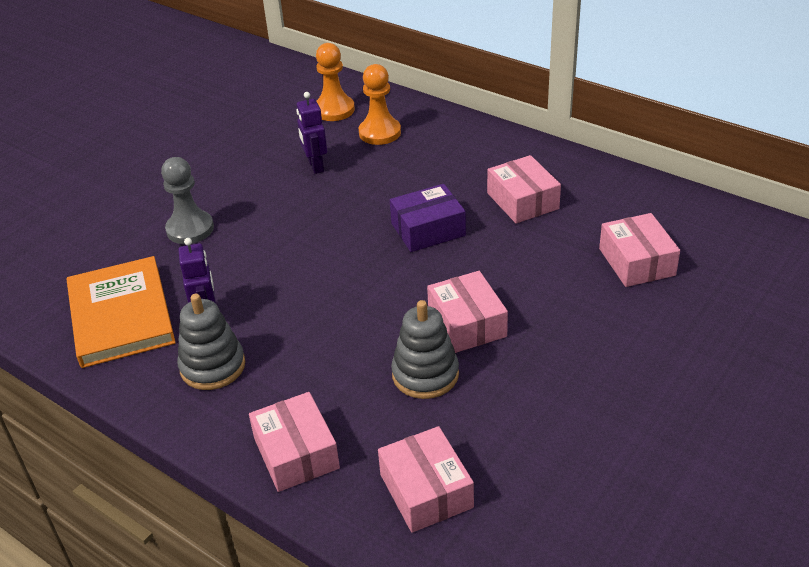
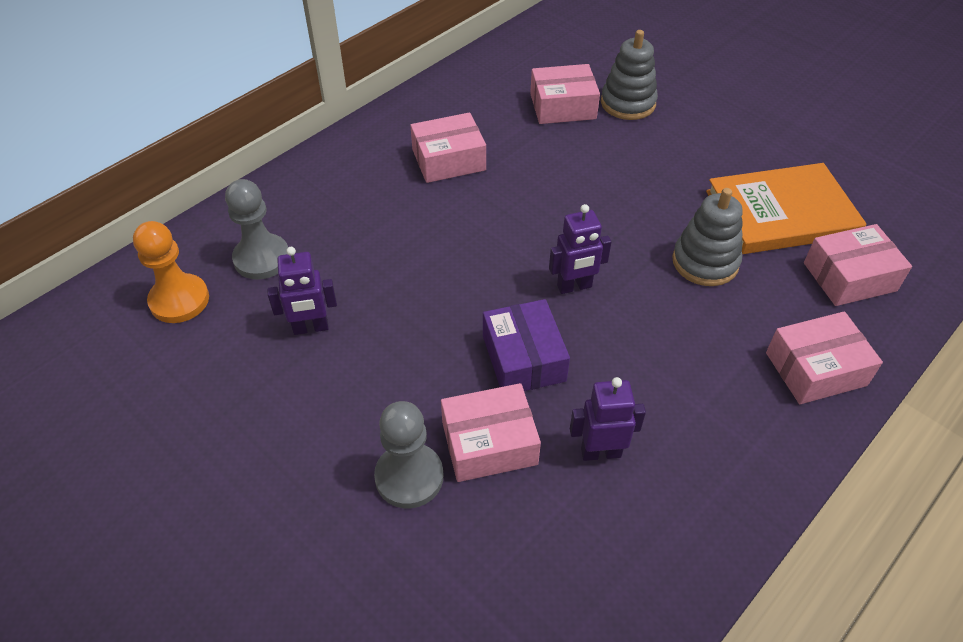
camera: 85 degrees left, 10 degrees up
orange book [67,256,176,368] -> orange book moved to [706,163,866,254]
grey stacking toy [177,294,245,390] -> grey stacking toy moved to [601,30,658,120]
orange pawn [359,64,401,145] -> grey pawn [225,179,288,279]
purple box [390,184,466,252] -> purple box moved to [483,299,570,391]
pink box [427,271,508,353] -> pink box moved to [441,383,541,482]
none -> purple robot [549,204,611,294]

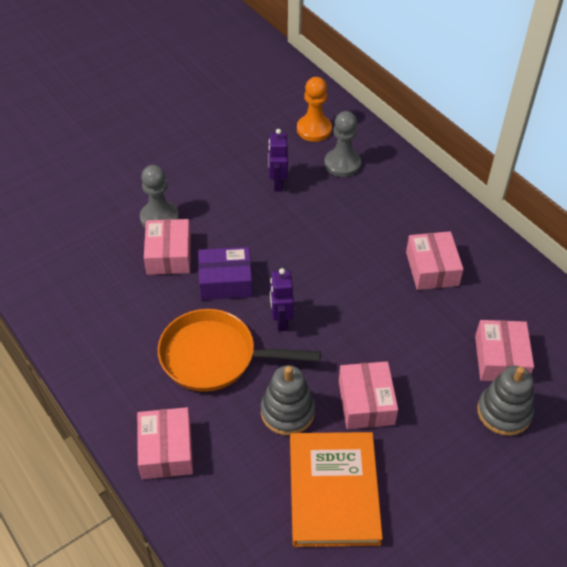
camera: 100 degrees right, 0 degrees up
purple robot [570,377,646,461] -> none
pink box [804,224,912,306] -> pink box moved to [339,361,398,429]
none -> orange pan [158,309,321,392]

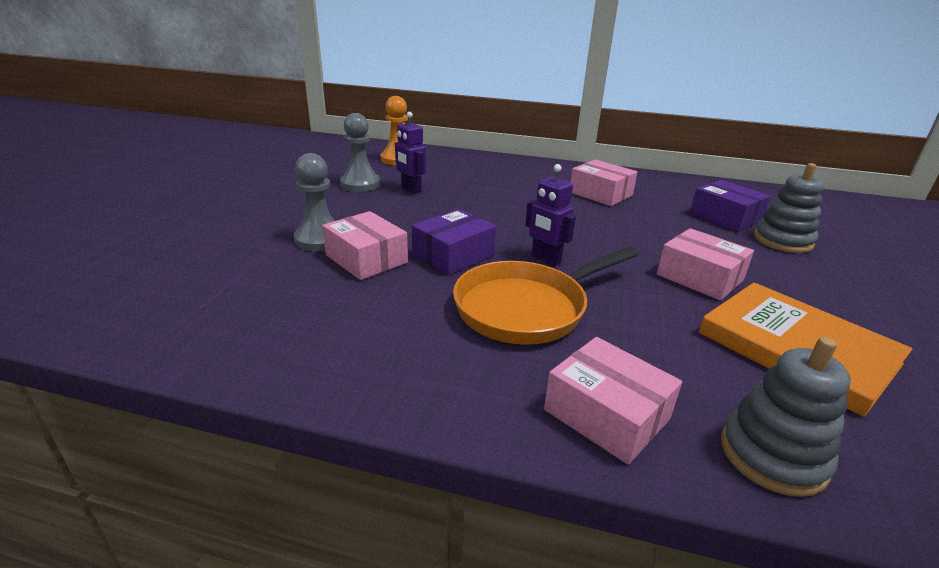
camera: 40 degrees left, 20 degrees down
grey stacking toy [261,365,315,435] -> grey stacking toy moved to [721,337,851,497]
grey pawn [324,111,361,177] -> grey pawn moved to [340,113,380,192]
pink box [475,320,534,381] -> purple box [690,180,771,232]

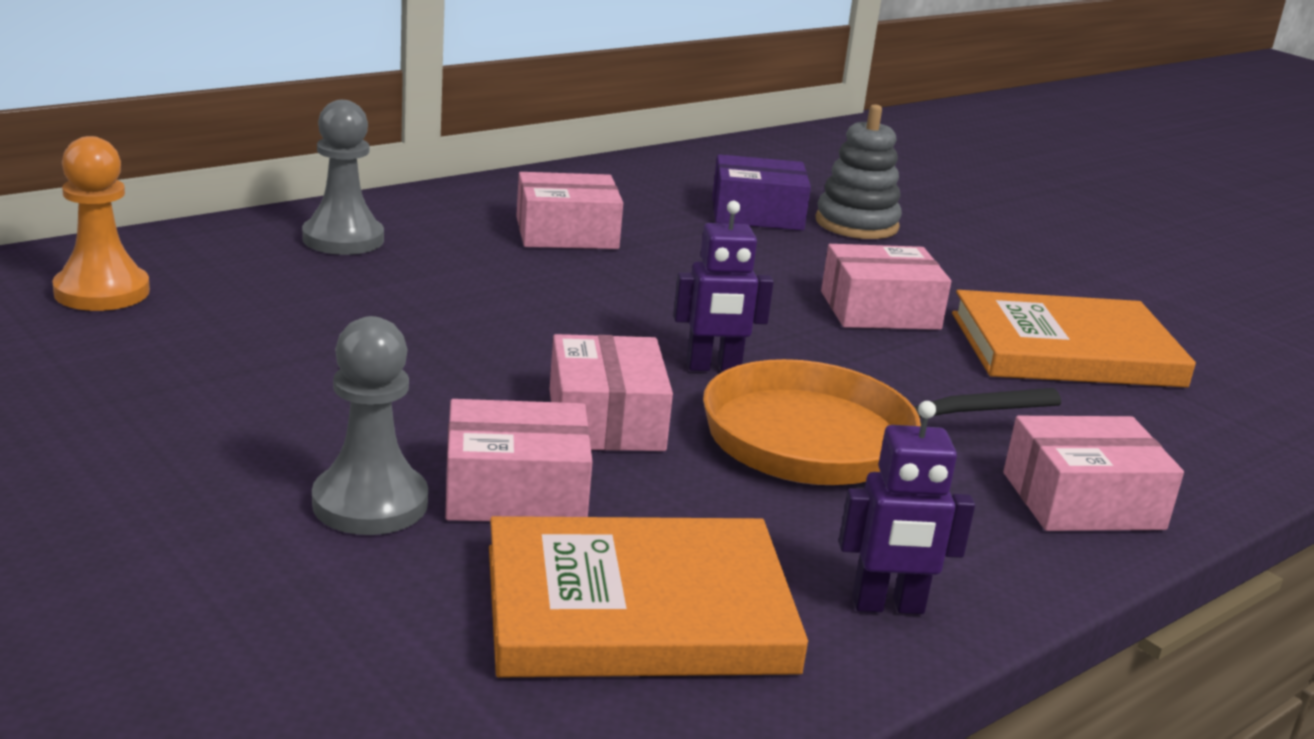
camera: 55 degrees left, 5 degrees down
grey pawn [340,113,380,192] -> grey pawn moved to [302,100,384,255]
purple robot [395,112,426,194] -> purple robot moved to [839,401,975,614]
purple box [412,209,496,275] -> pink box [550,334,673,451]
orange pan [453,247,639,345] -> orange pan turned 75 degrees clockwise [703,359,1061,485]
grey stacking toy [721,337,851,497] -> none
none -> orange book [489,516,808,677]

